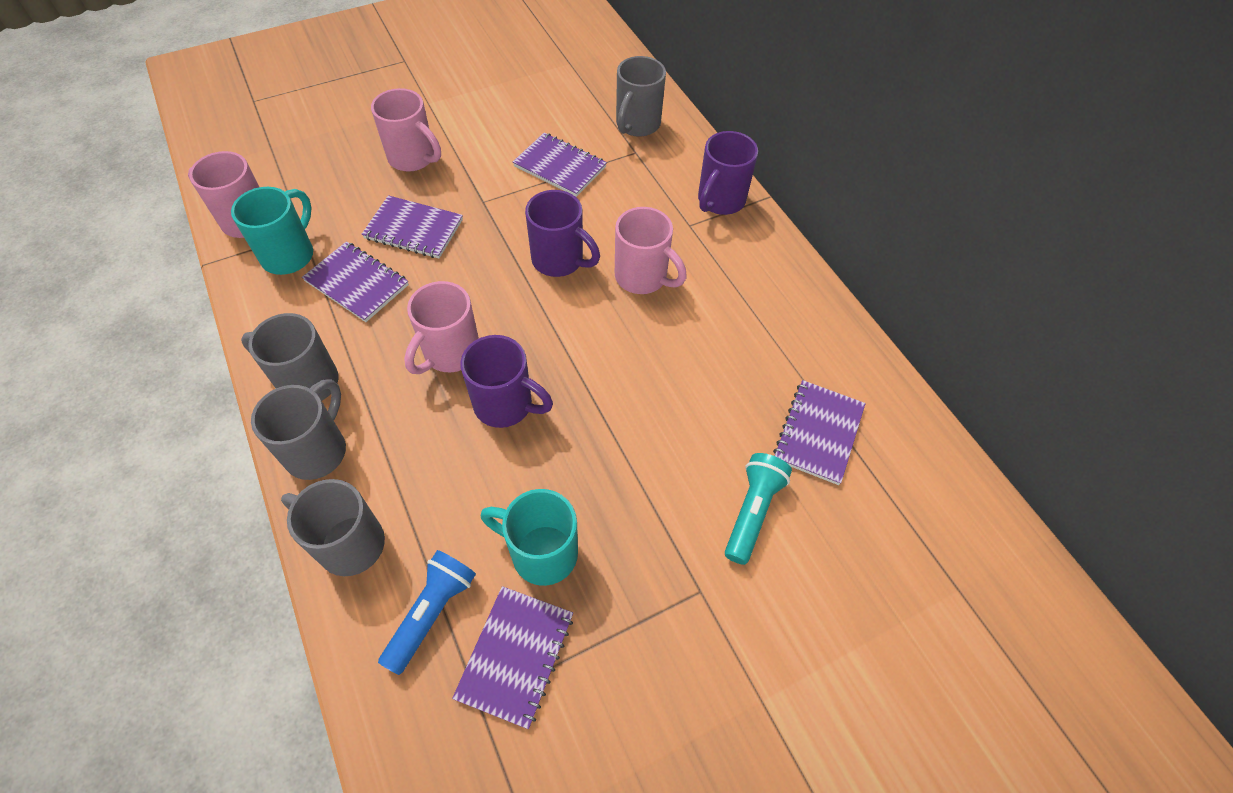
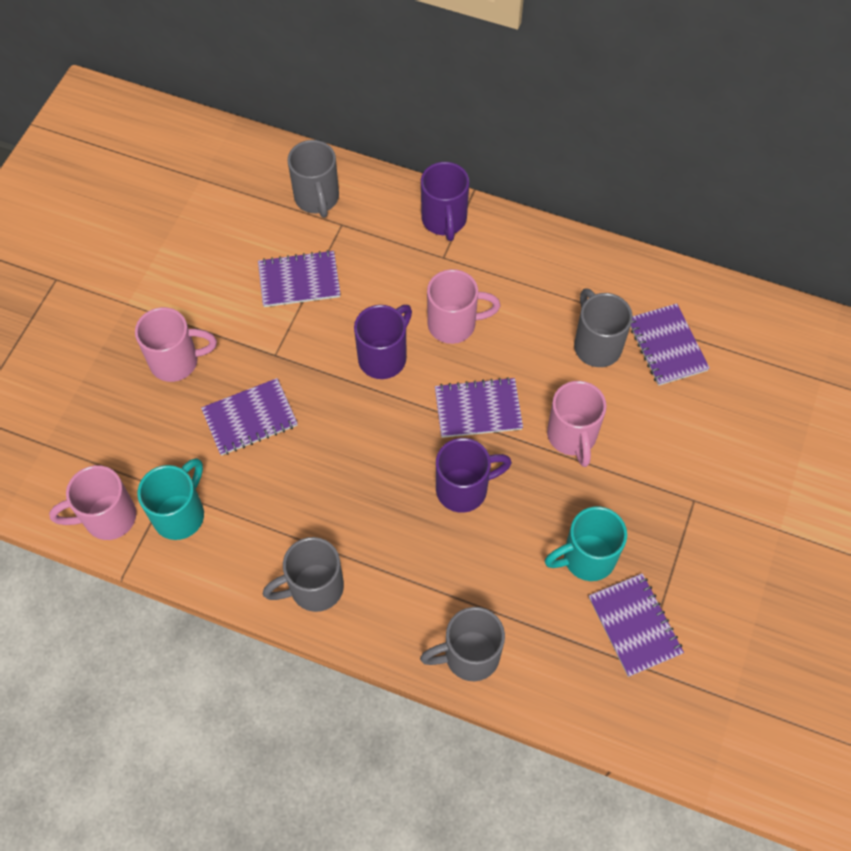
camera: 40 degrees left, 5 degrees up
turquoise mug [231,187,313,275] -> turquoise mug turned 45 degrees clockwise [137,458,204,540]
grey mug [251,379,346,480] -> grey mug moved to [574,288,633,367]
purple notebook [302,241,409,322] -> purple notebook moved to [435,377,523,438]
blue flashlight [378,550,476,675] -> none
pink mug [404,281,479,374] -> pink mug moved to [547,381,606,467]
purple mug [525,190,600,277] -> purple mug turned 45 degrees counterclockwise [354,305,412,379]
turquoise flashlight [725,453,792,565] -> none

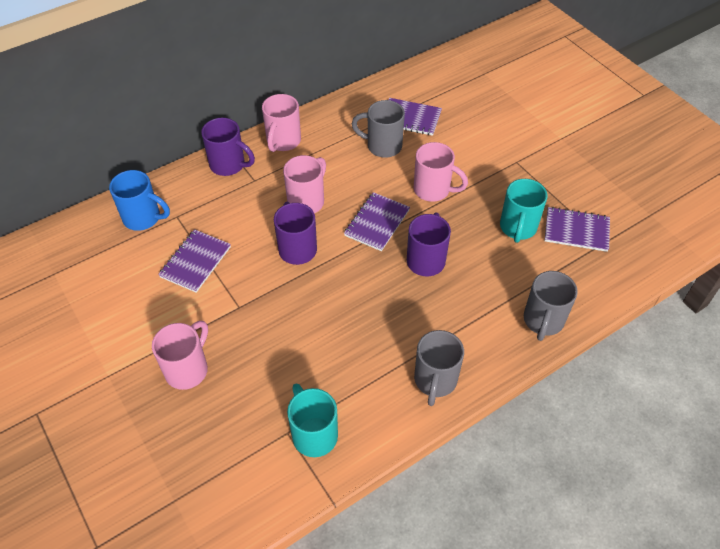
camera: 55 degrees left, 10 degrees down
pink mug [49,465,136,540] -> pink mug moved to [262,94,301,152]
purple notebook [201,378,298,456] -> none
grey mug [287,140,339,218] -> blue mug [109,170,170,231]

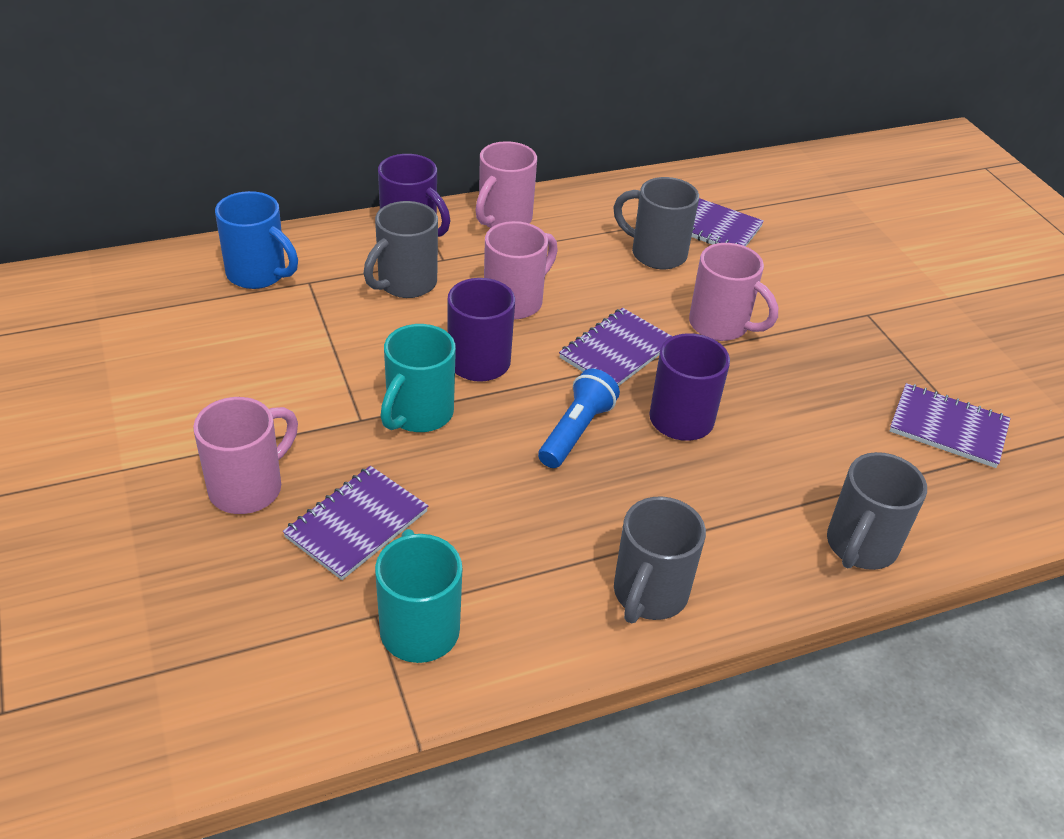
camera: 10 degrees right, 10 degrees down
purple notebook [158,229,231,293] -> purple notebook moved to [283,466,428,580]
turquoise mug [500,179,548,243] -> turquoise mug moved to [381,324,456,432]
none -> grey mug [363,201,438,298]
none -> blue flashlight [538,368,620,468]

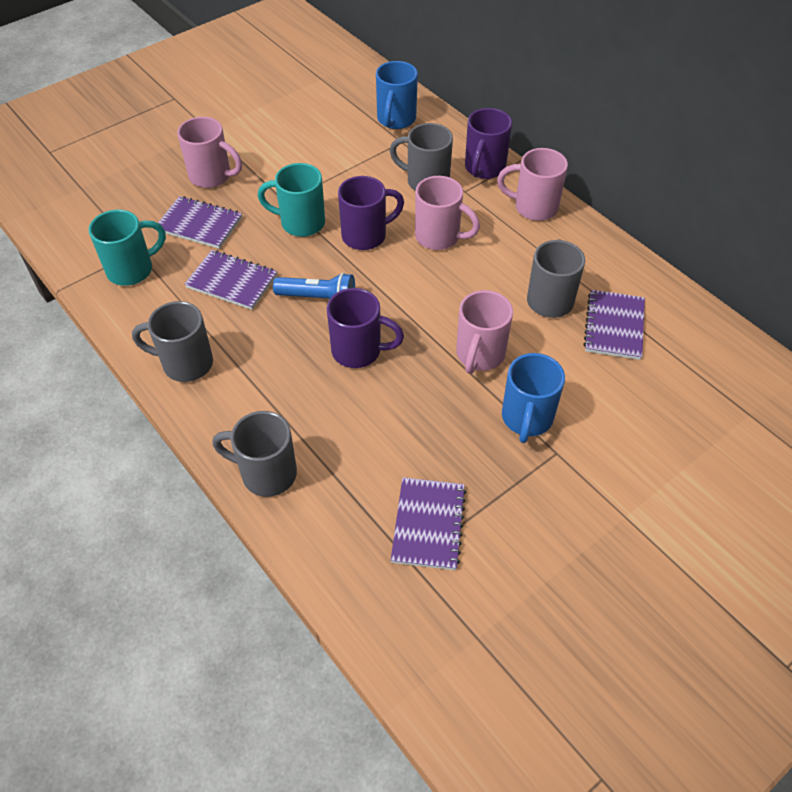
camera: 75 degrees right, 10 degrees up
purple notebook [559,308,672,386] -> purple notebook moved to [185,250,277,310]
none -> blue mug [502,353,565,443]

